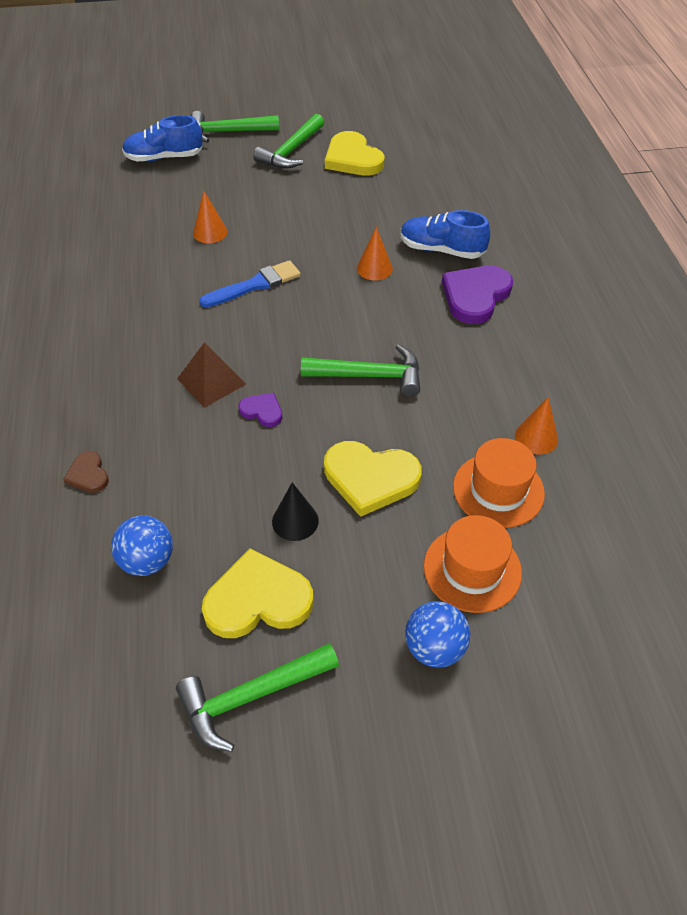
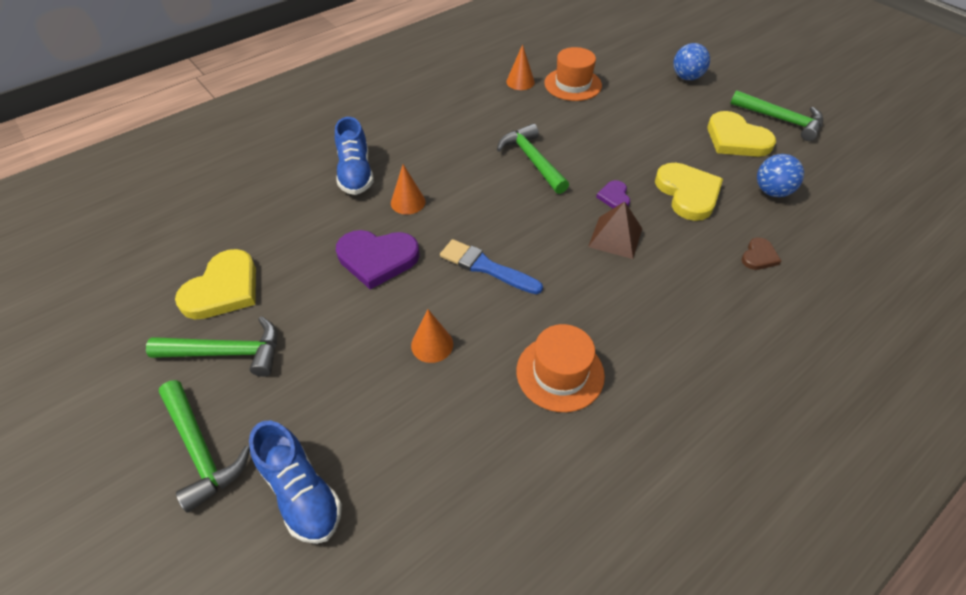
camera: 120 degrees left, 0 degrees up
black cone [272,482,319,541] -> none
yellow heart [324,441,422,517] -> yellow heart moved to [655,163,723,221]
orange hat [424,515,522,613] -> orange hat moved to [517,324,605,412]
purple heart [442,266,513,324] -> purple heart moved to [336,230,420,289]

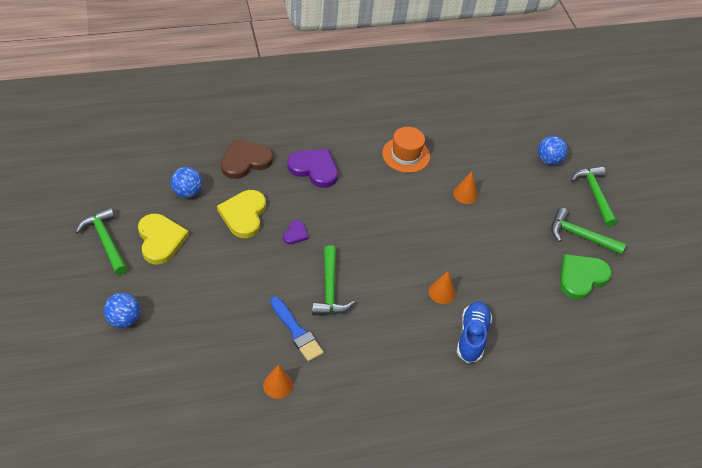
camera: 160 degrees left, 0 degrees up
yellow heart [175,249,256,319] -> green heart [560,254,612,300]
blue shoe [249,421,342,544] -> blue ball [538,136,568,165]
purple heart [336,230,420,289] -> purple heart moved to [287,149,338,188]
blue brush [440,239,543,294] -> blue brush moved to [270,297,324,362]
orange hat [544,47,602,101] -> none
brown pyramid [588,202,642,259] -> none
brown heart [742,238,781,270] -> brown heart [221,140,273,179], size x1.97

